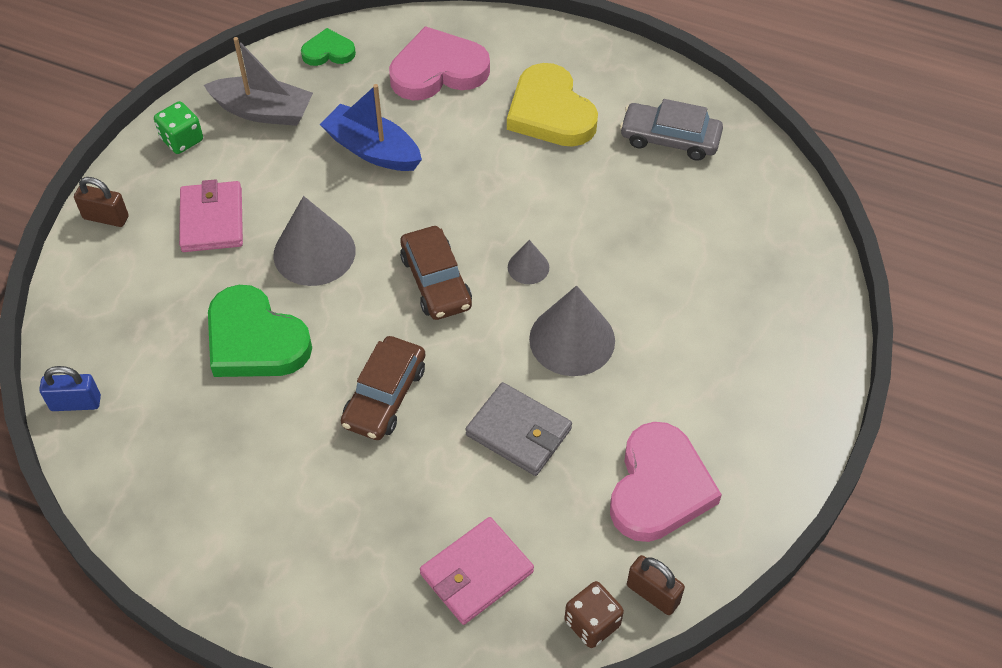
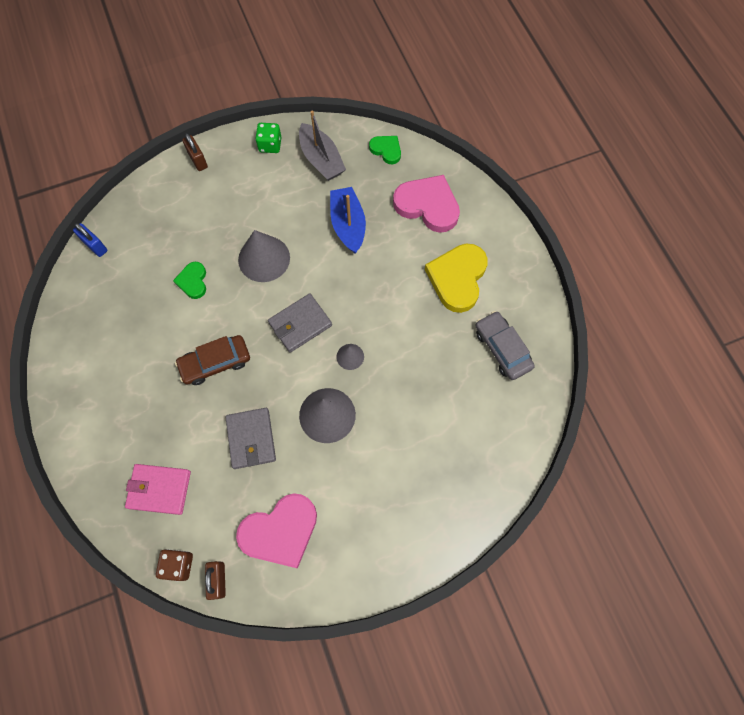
camera: 45 degrees right, 15 degrees up
pink wallet [179,179,243,252] -> none
green heart [208,285,312,377] -> green heart [173,262,206,299], size x0.53
brown car [400,226,472,320] -> grey wallet [268,293,332,353]

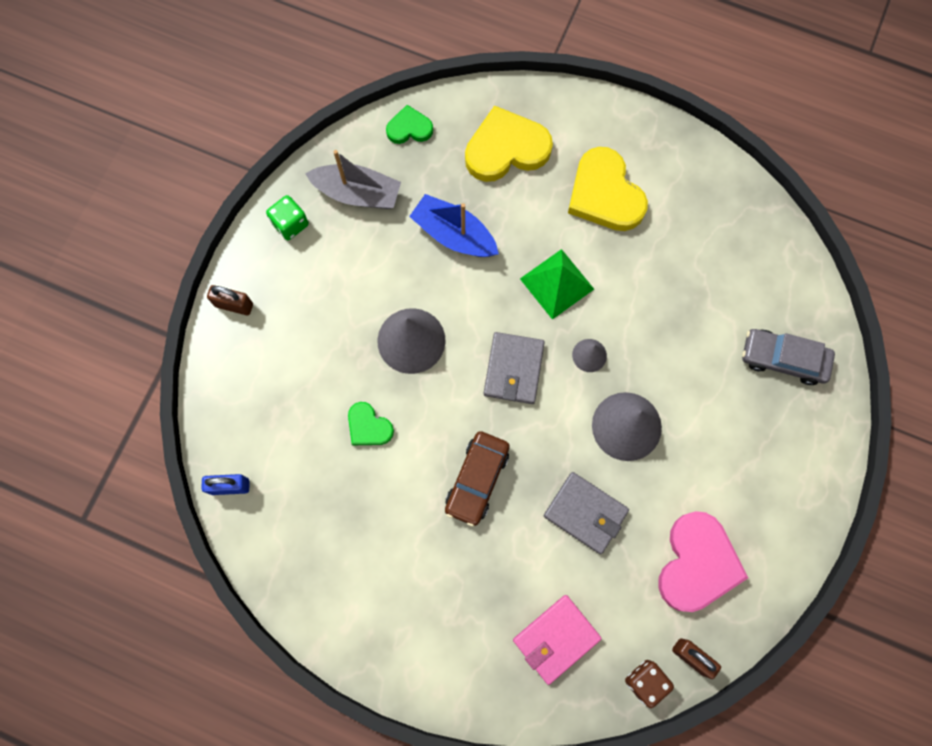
camera: 45 degrees left, 5 degrees up
pink heart [393,175,460,233] -> yellow heart [465,106,553,182]
grey car [475,311,535,380] -> grey car moved to [742,329,835,385]
none -> green pyramid [520,249,594,320]

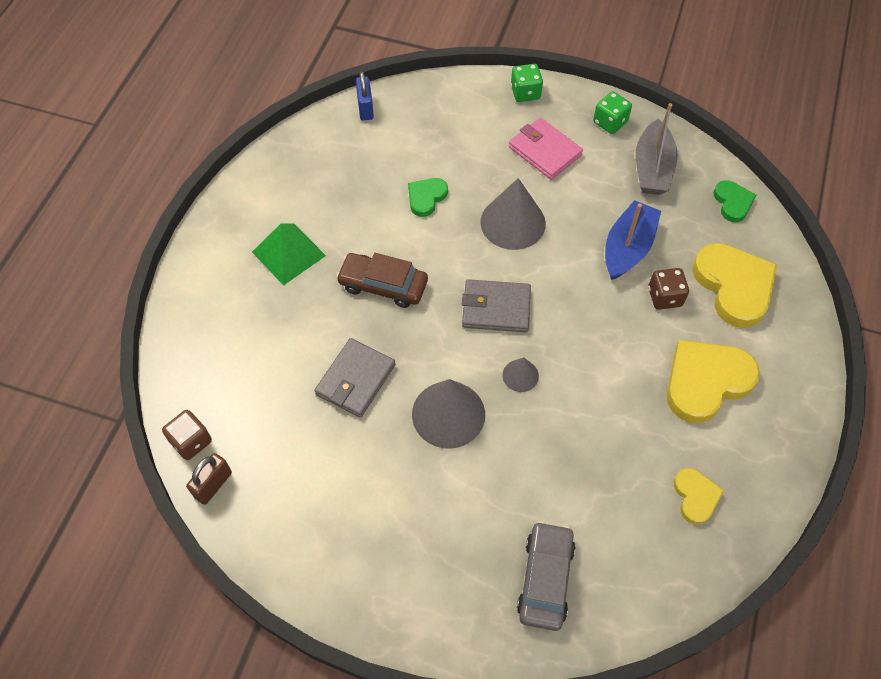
camera: 85 degrees right, 15 degrees down
brown padlock [207,285,253,315] -> green dice [511,64,543,102]
pink wallet [513,595,602,685] -> pink wallet moved to [509,118,583,180]
green pyramid [520,249,594,320] -> green pyramid moved to [252,223,326,286]
pink heart [658,511,748,612] -> none
none -> brown dice [648,268,689,310]
none -> yellow heart [673,468,724,525]

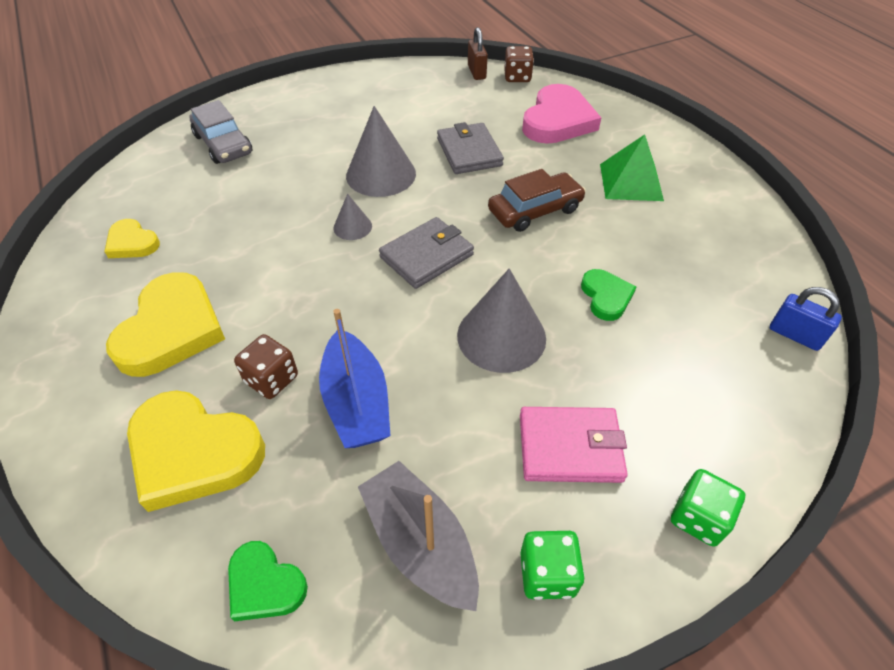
camera: 135 degrees right, 10 degrees down
none -> pink heart [522,84,601,144]

